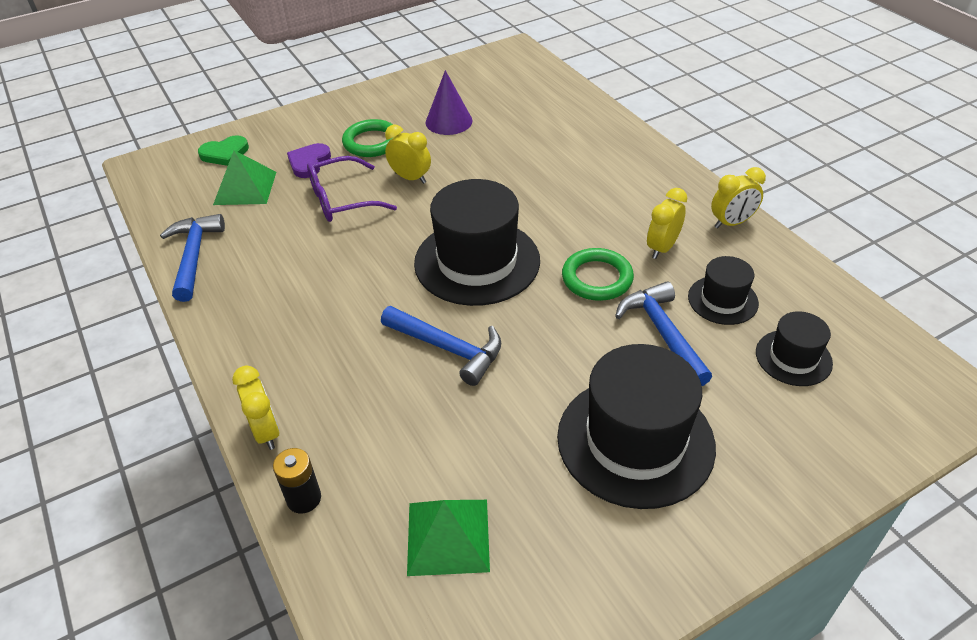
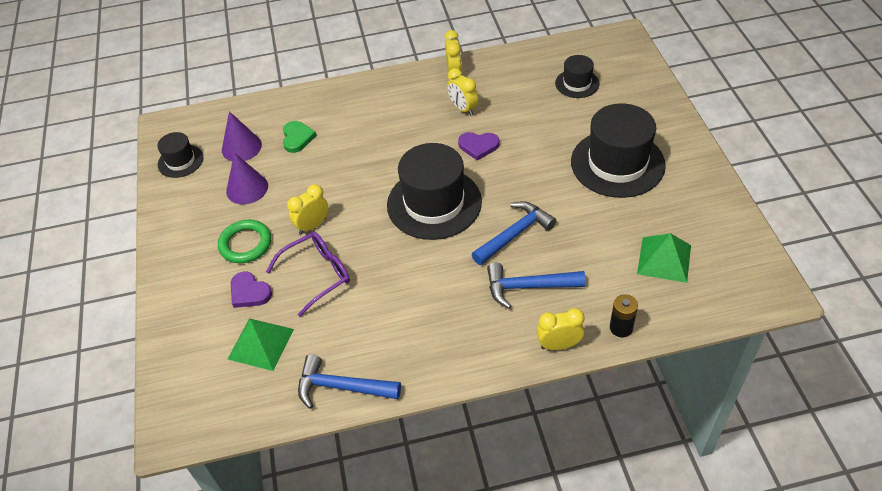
camera: 70 degrees left, 5 degrees up
green heart [198,135,249,166] -> green heart moved to [283,121,317,153]
purple glasses [307,156,397,222] -> purple glasses turned 120 degrees counterclockwise [266,232,350,317]
green ring [562,248,634,301] -> purple heart [458,132,499,161]
blue hammer [615,281,712,386] -> blue hammer moved to [487,263,586,309]
black hat [688,256,759,325] -> black hat moved to [157,132,203,178]
none -> purple cone [222,111,262,161]

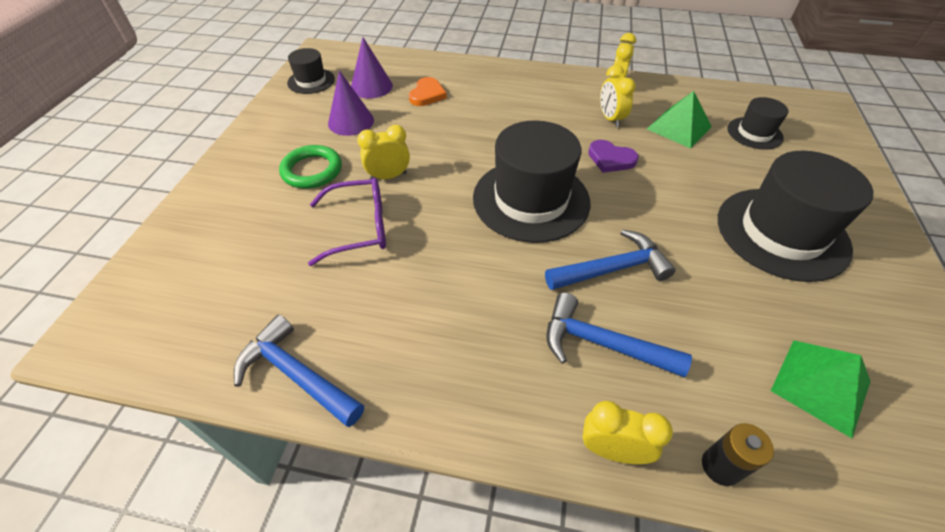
camera: 20 degrees right, 0 degrees up
green pyramid [228,318,294,371] -> green pyramid moved to [647,91,712,149]
purple heart [231,272,272,308] -> none
green heart [283,121,317,153] -> orange heart [409,77,447,106]

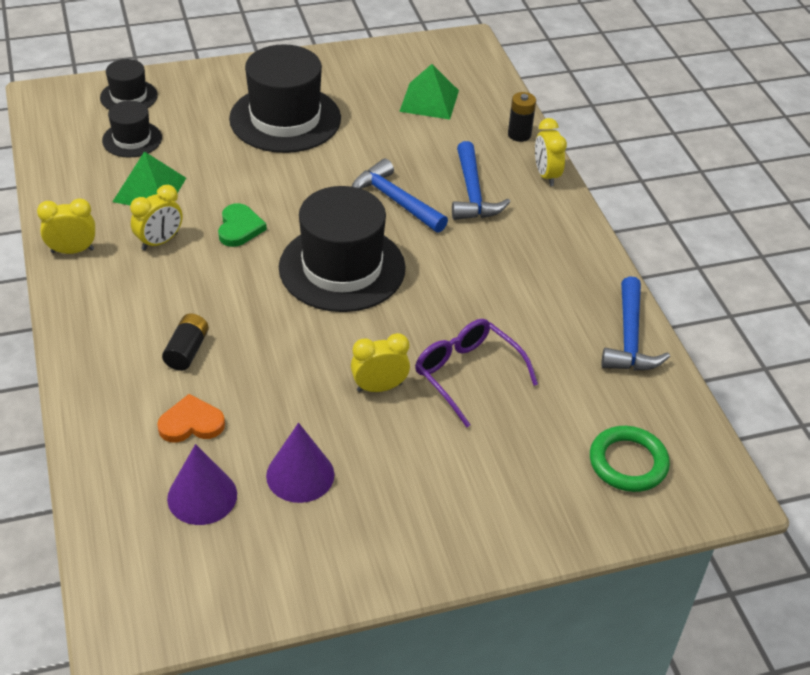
camera: 120 degrees left, 5 degrees down
green ring [279,145,342,189] -> green ring moved to [590,426,670,492]
black hat [287,48,335,94] -> black hat moved to [100,59,158,110]
yellow clock [357,125,410,179] -> yellow clock turned 120 degrees clockwise [351,333,410,392]
purple heart [588,140,639,173] -> green heart [218,203,267,247]
none -> black battery [162,314,209,371]

